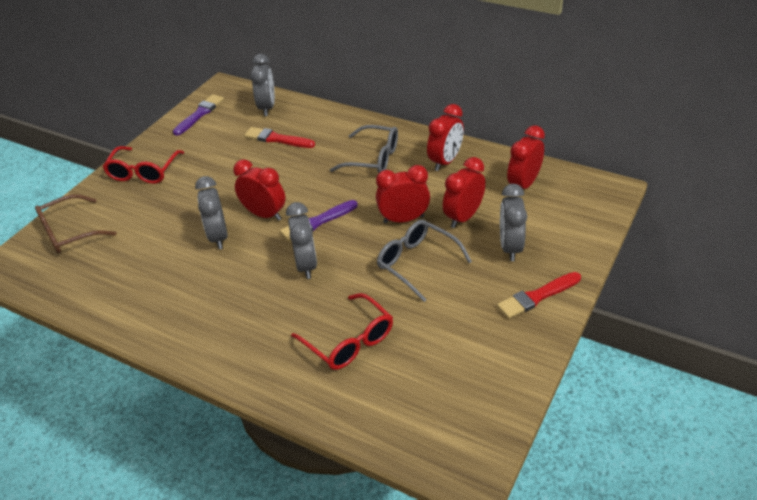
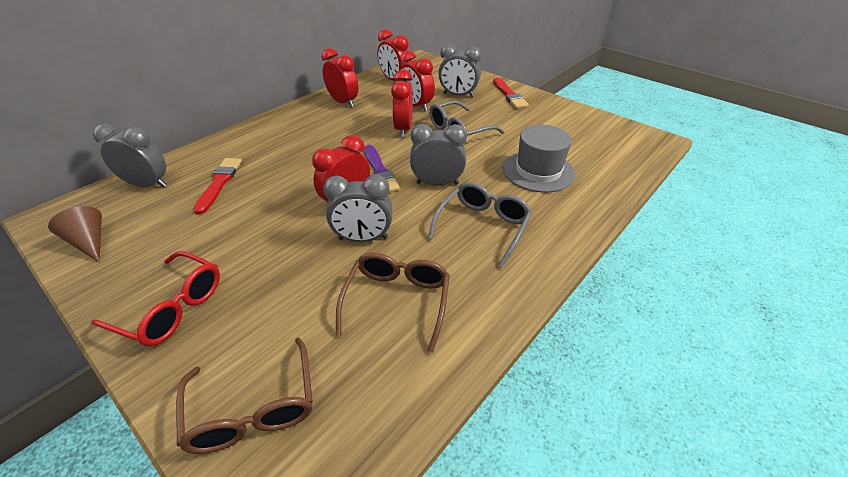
camera: 80 degrees left, 0 degrees up
purple brush [173,94,224,136] -> brown cone [48,206,102,262]
red brush [244,127,315,148] -> red brush turned 150 degrees clockwise [193,158,242,215]
red glasses [291,293,393,370] -> grey hat [503,125,575,193]
grey glasses [330,125,398,173] -> grey glasses moved to [428,182,532,267]
none -> brown glasses [336,253,450,353]

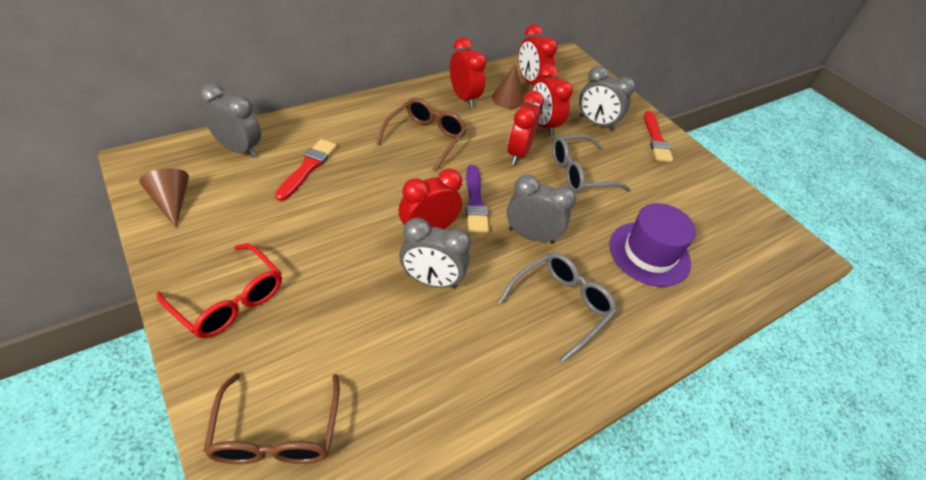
camera: 10 degrees right, 5 degrees up
brown glasses [336,253,450,353] -> brown glasses moved to [376,98,467,171]
grey hat [503,125,575,193] -> purple hat [609,203,696,287]
none -> brown cone [492,64,524,109]

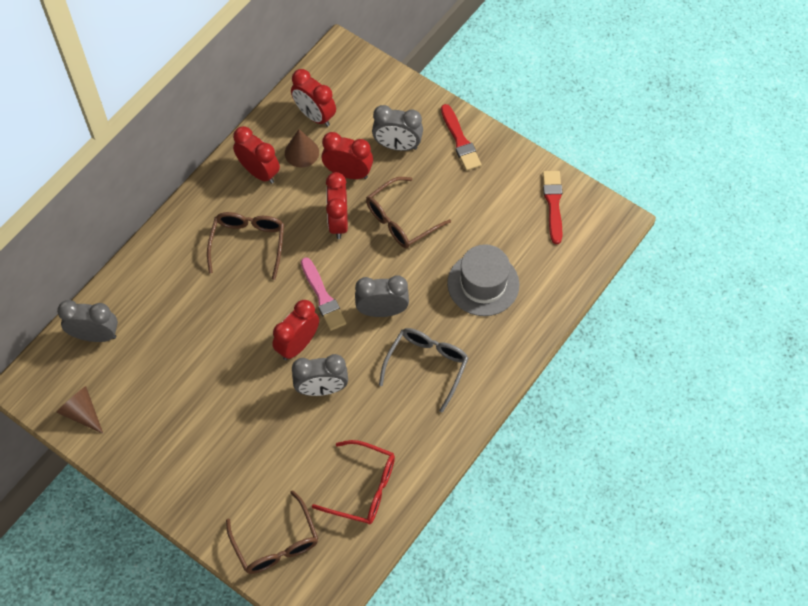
camera: 15 degrees left, 15 degrees up
red glasses [156,244,282,338] -> red glasses moved to [312,440,395,524]
red brush [275,139,337,201] -> red brush moved to [543,171,562,244]
purple brush [466,165,489,233] -> pink brush [301,257,347,331]
red clock [531,64,573,136] -> red clock turned 150 degrees clockwise [322,132,373,179]
grey glasses [552,134,631,193] -> brown glasses [366,177,451,248]
purple hat [609,203,696,287] -> grey hat [447,244,520,316]

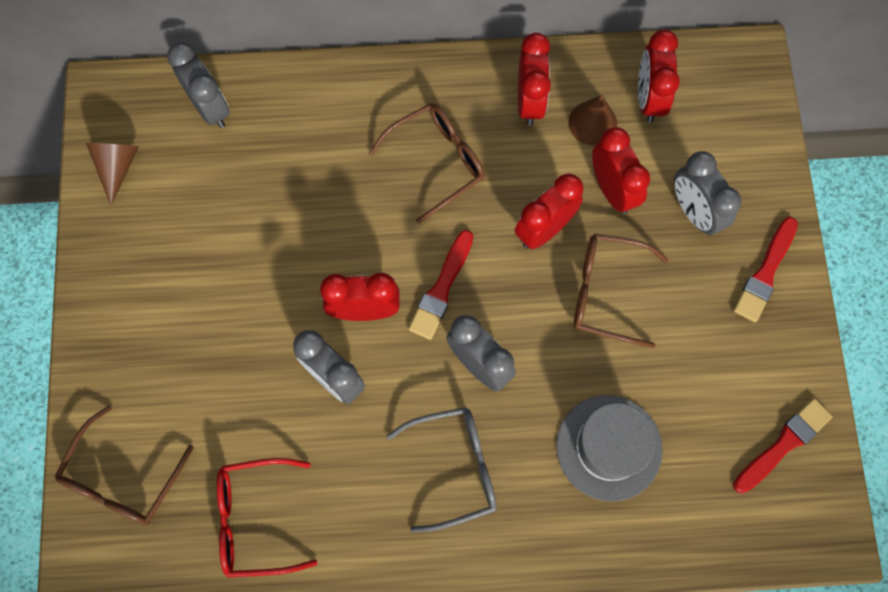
camera: 50 degrees right, 10 degrees up
pink brush [301,257,347,331] -> red brush [409,230,473,340]
red glasses [312,440,395,524] -> red glasses turned 105 degrees clockwise [217,458,318,577]

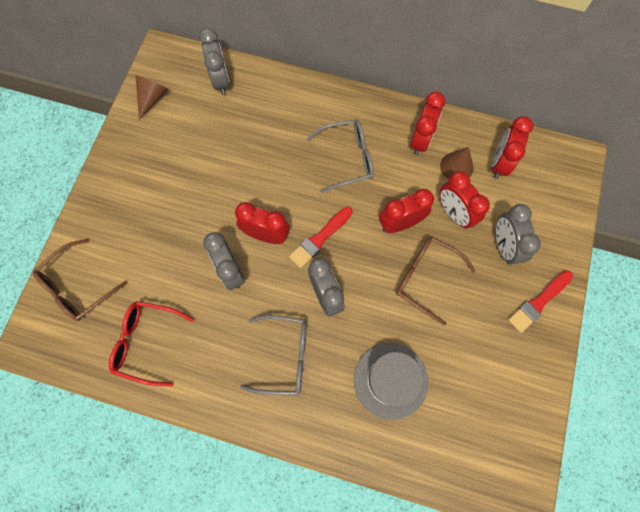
camera: 20 degrees right, 0 degrees up
brown glasses [369,103,485,223] -> grey glasses [307,119,374,193]
red clock [592,127,650,214] -> red clock turned 150 degrees clockwise [439,171,490,229]
red brush [733,398,833,493] -> none

